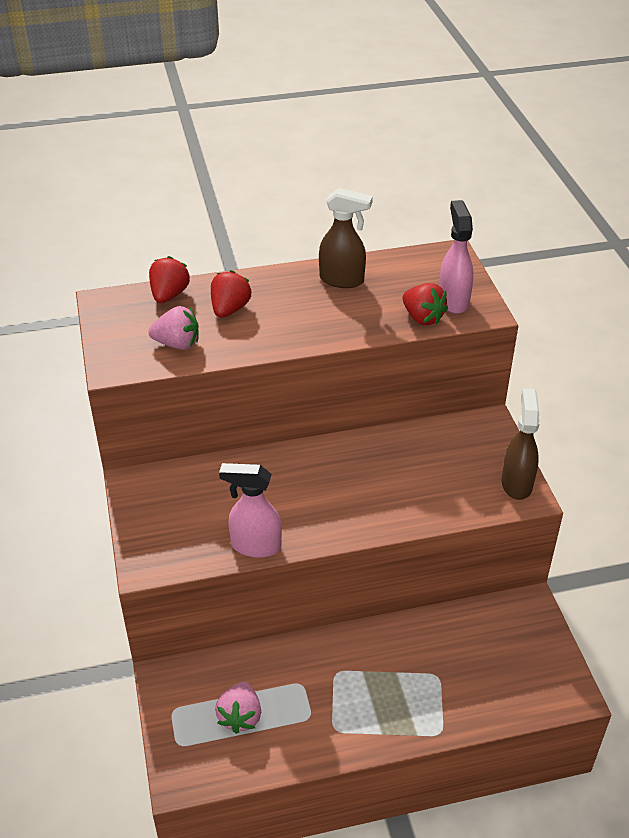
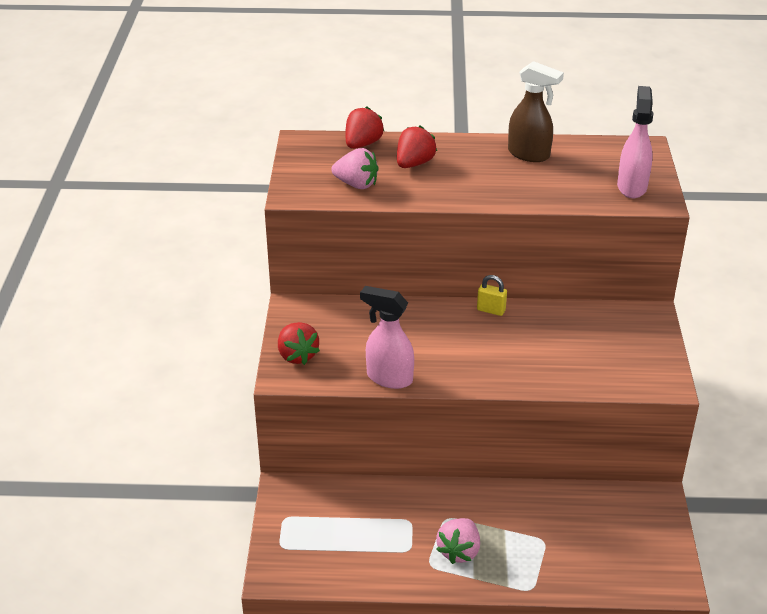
camera: 15 degrees right, 5 degrees down
pink strawberry [215,682,261,734] -> pink strawberry moved to [436,518,480,564]
red strawberry [402,283,448,325] -> red strawberry moved to [278,322,320,365]
brown spray bottle [502,388,540,500] -> none
none -> yellow padlock [477,275,507,316]

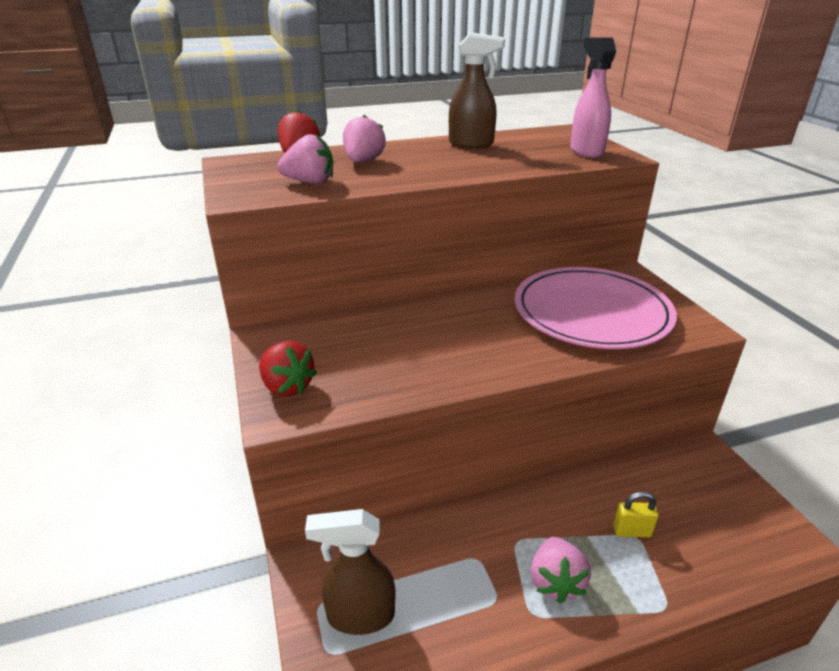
camera: 20 degrees left, 5 degrees down
pink spray bottle [360,286,414,389] -> none
red strawberry [397,125,437,168] -> pink strawberry [343,115,386,162]
yellow padlock [477,275,507,316] -> yellow padlock moved to [613,491,659,538]
none -> brown spray bottle [305,509,396,635]
none -> pink plate [515,267,677,349]

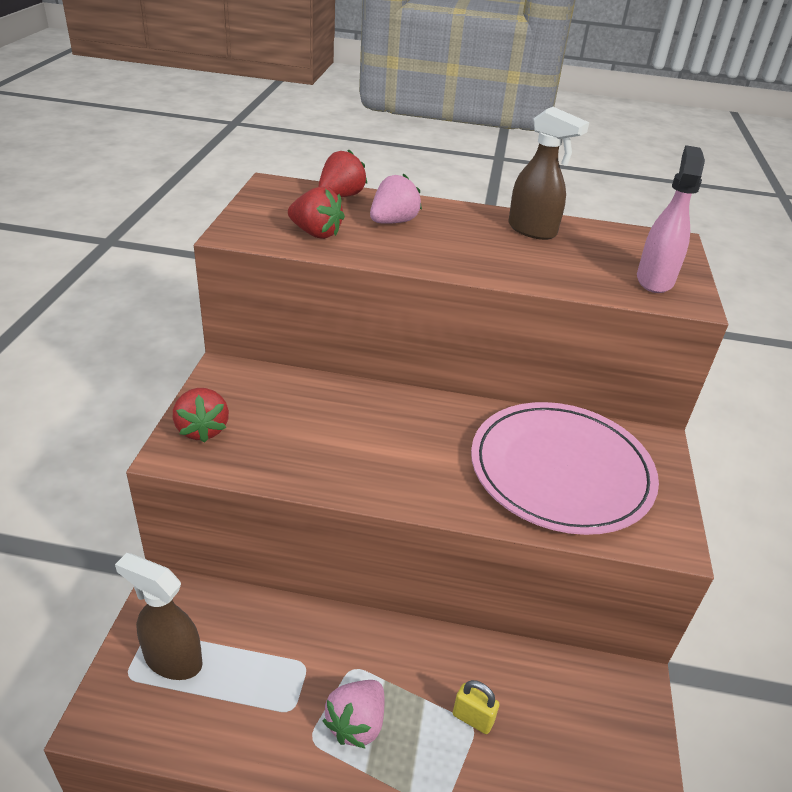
camera: 25 degrees right, 5 degrees up
pink strawberry [277,134,333,184] -> red strawberry [288,187,345,239]

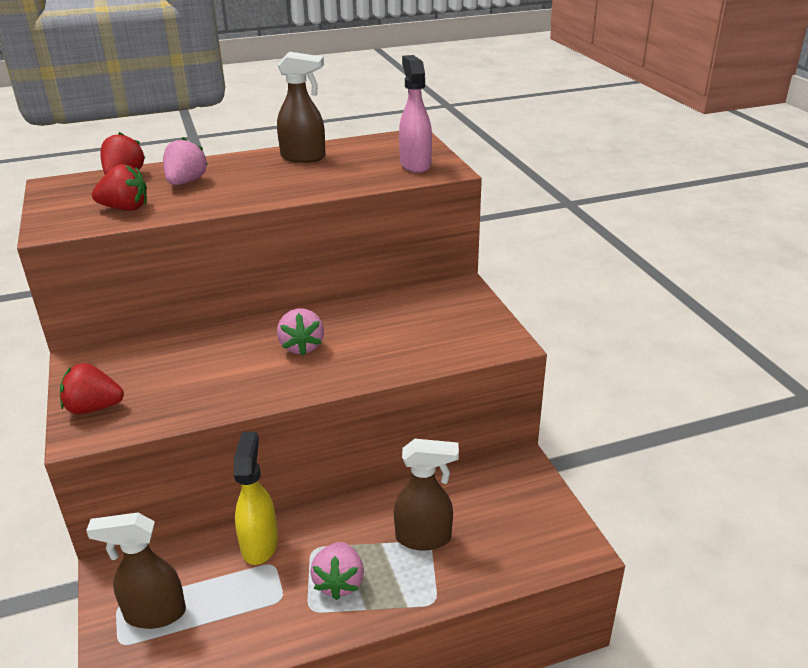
camera: 25 degrees left, 5 degrees down
red strawberry [173,388,229,443] -> red strawberry turned 135 degrees clockwise [60,363,124,414]
yellow padlock [453,680,499,734] -> brown spray bottle [394,439,459,551]
pink plate [471,402,659,535] -> none
none -> yellow spray bottle [234,432,278,565]
none -> pink strawberry [277,308,324,356]

